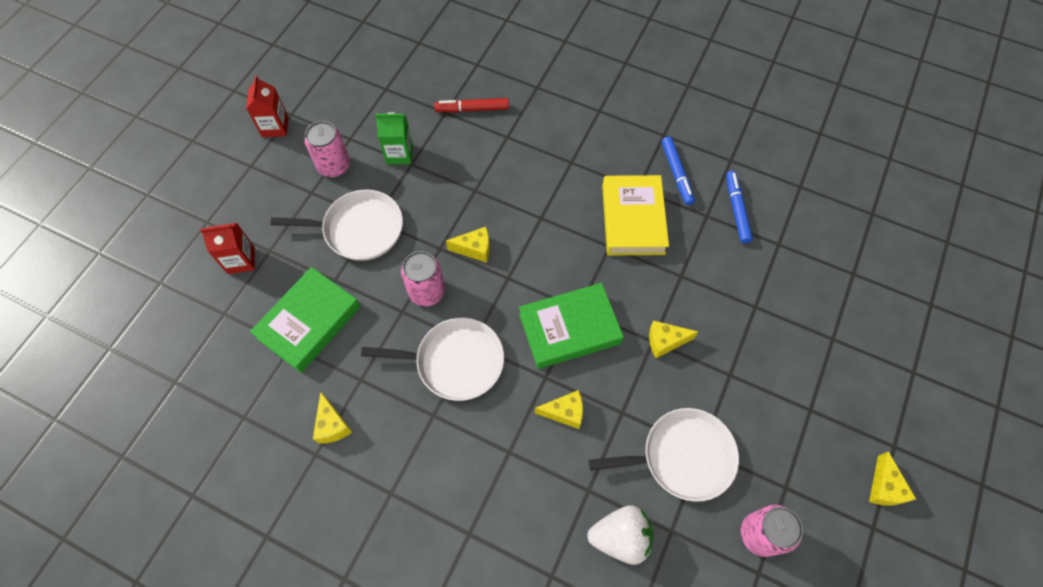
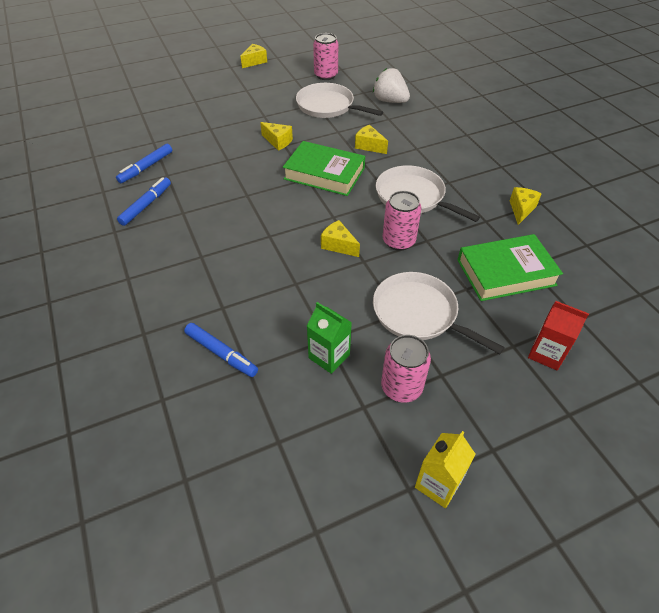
camera: 140 degrees left, 15 degrees down
red carton [246,75,288,137] -> yellow carton [415,431,476,508]
red marker [434,98,509,112] -> blue marker [184,323,258,377]
yellow book [602,175,669,255] -> none

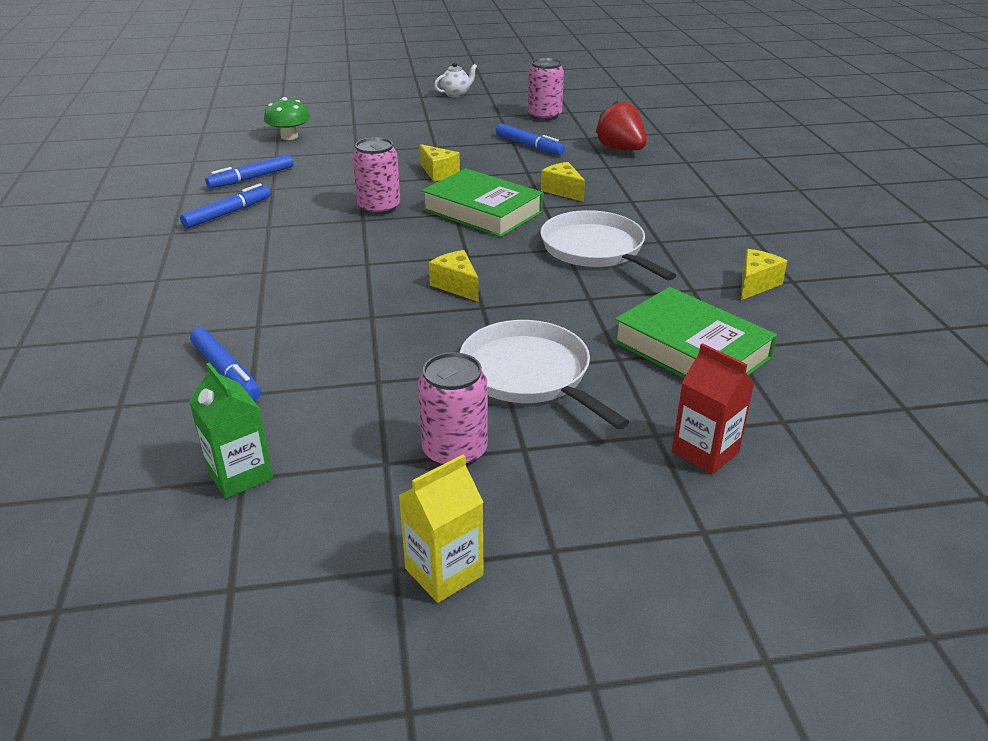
camera: 15 degrees right, 15 degrees down
yellow cheese [241,44,267,68] -> white teapot [434,62,477,98]
white pan [296,83,383,118] -> blue marker [496,124,565,155]
green carton [307,302,352,374] -> green carton moved to [189,362,273,499]
white strawberry [373,68,410,103] -> red strawberry [595,100,647,151]
pink can [382,191,422,251] -> pink can moved to [353,137,400,215]
green book [457,234,563,301] -> green book turned 45 degrees clockwise [613,287,777,378]
none -> green mushroom [264,97,310,140]

